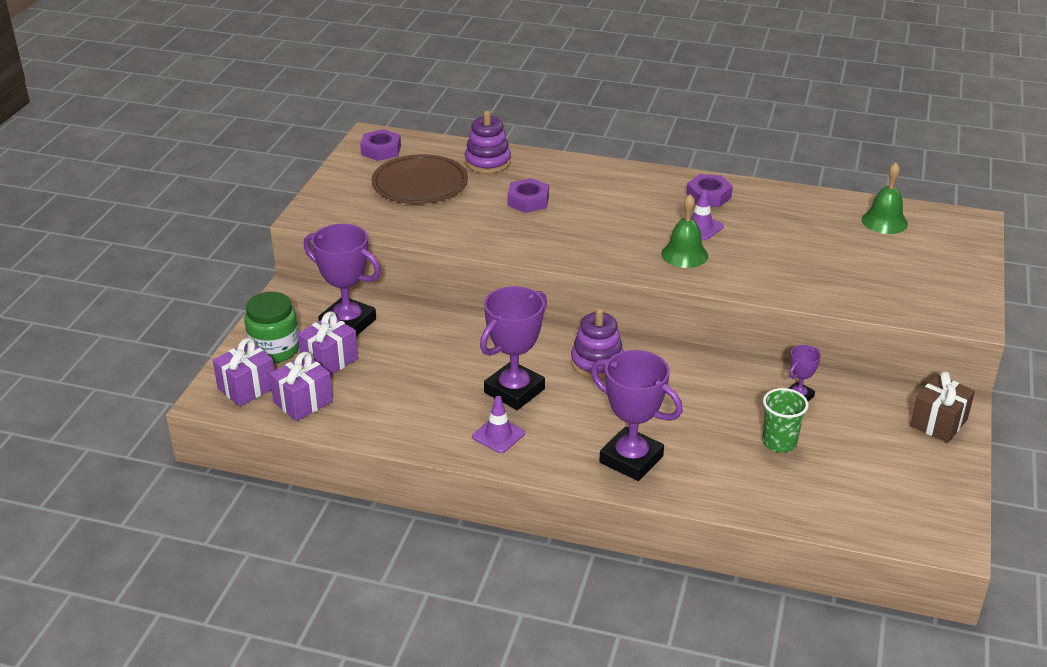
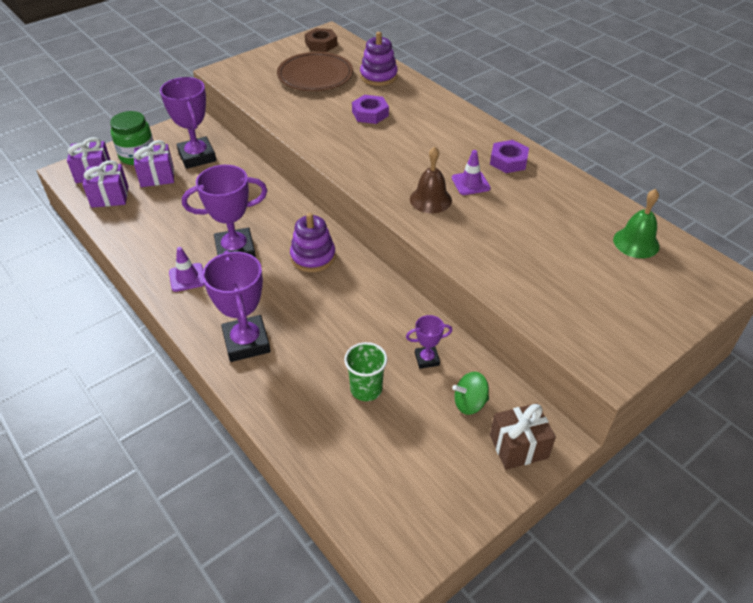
camera: 35 degrees right, 10 degrees up
purple nut [360,129,401,161] -> brown nut [305,28,338,52]
green bell [661,194,708,268] -> brown bell [410,146,452,213]
none -> green spinning top [452,372,489,415]

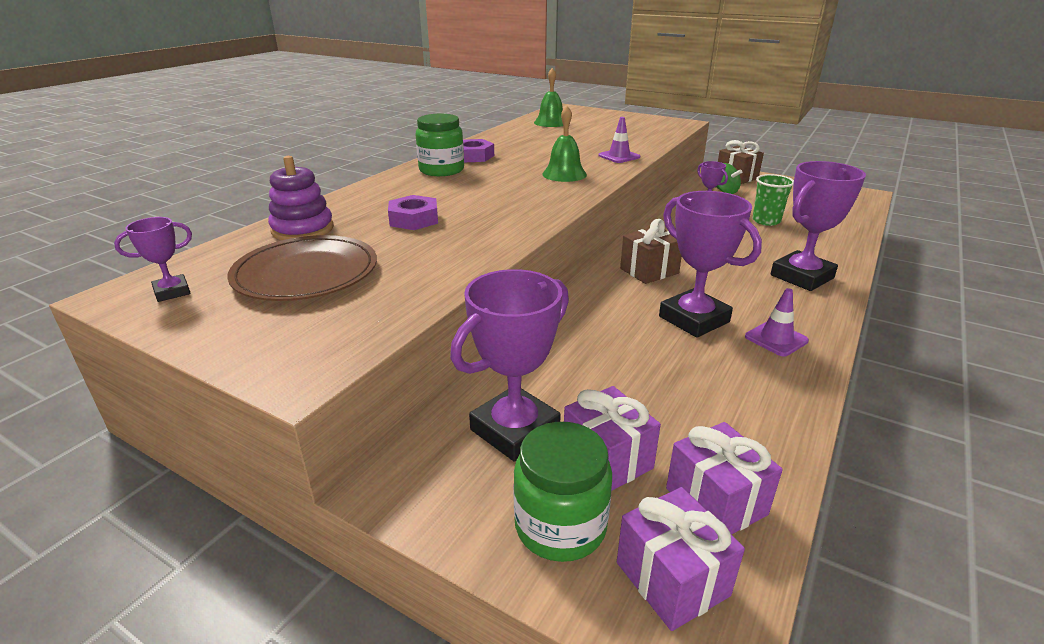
camera: 110 degrees left, 15 degrees down
purple stacking toy [290,213,336,272] -> brown gift [620,219,682,284]
brown nut [305,28,338,52] -> purple trophy [114,217,192,302]
brown bell [410,146,452,213] -> green bell [542,106,587,182]
purple traffic cone [452,150,491,195] -> purple traffic cone moved to [598,117,640,163]
none -> green jar [415,114,464,176]

